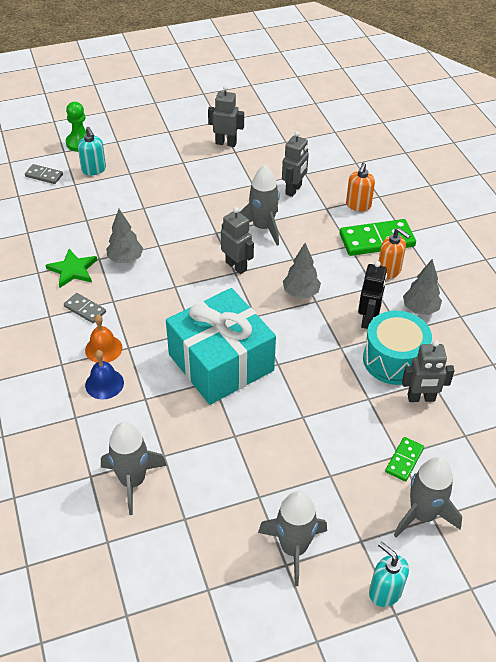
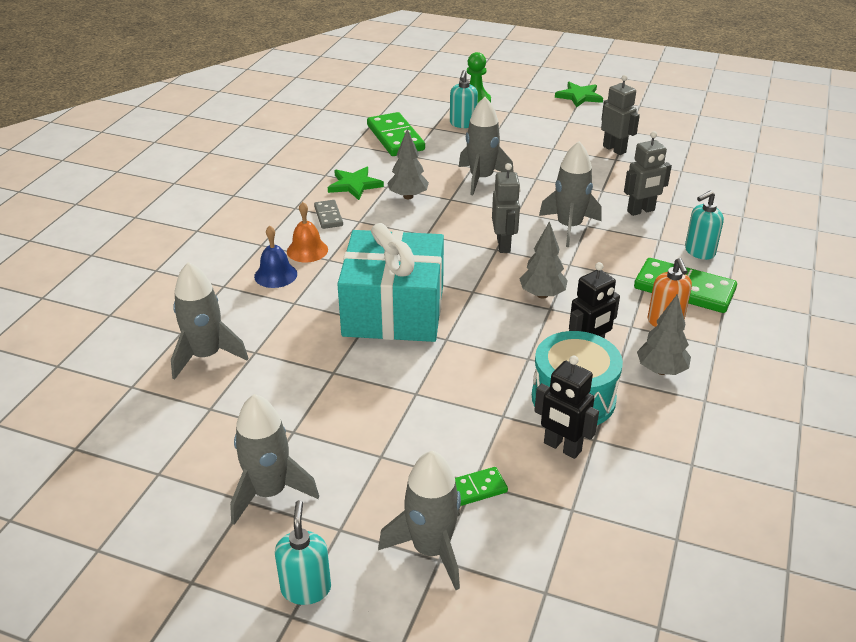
camera: 40 degrees right, 10 degrees down
grey domino [25,164,63,184] -> none
orange soap dispenser [346,162,375,212] -> turquoise soap dispenser [685,190,724,260]
grey robot [402,340,455,402] -> black robot [534,355,599,459]
none -> green domino [367,112,425,156]
none -> grey rocket [459,97,514,195]
none -> green star [555,82,603,108]

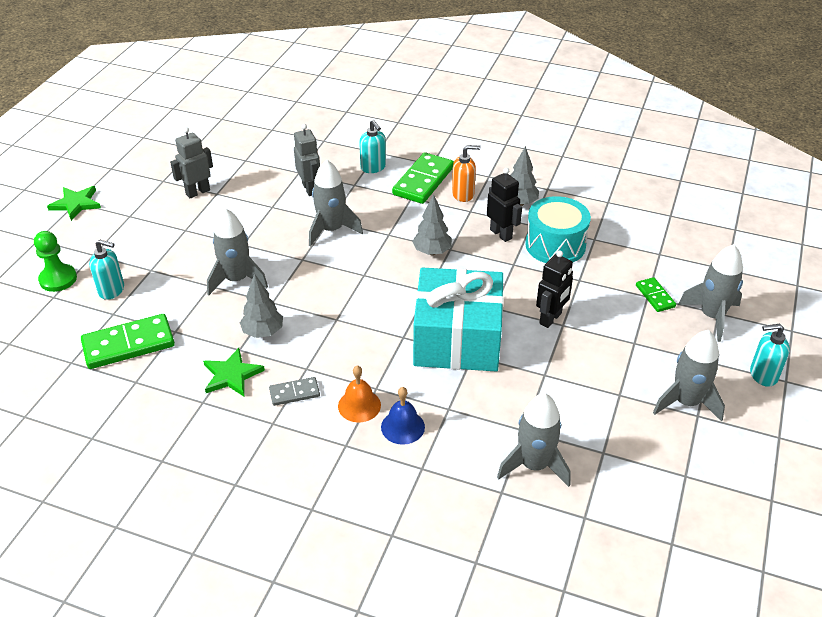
camera: 90 degrees left, 5 degrees up
grey robot [492,163,521,253] -> none
black robot [534,355,599,459] -> black robot moved to [536,251,573,328]

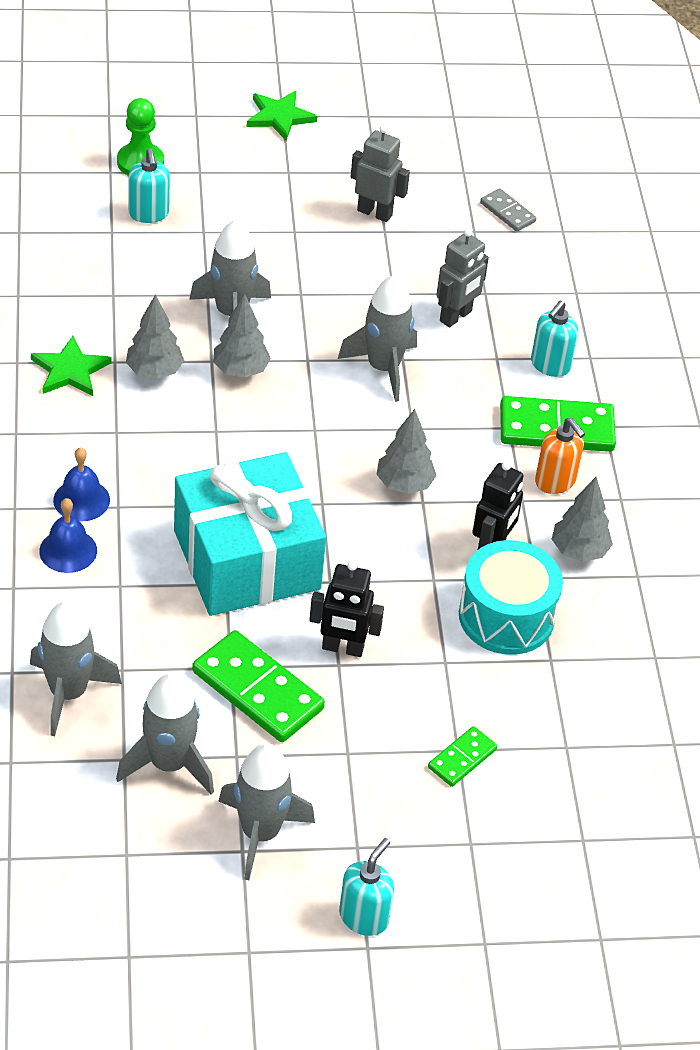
camera: 60 degrees right, 5 degrees up
green domino [81,314,175,369] -> green domino moved to [192,630,325,742]
grey domino [269,377,320,406] -> grey domino moved to [480,188,536,232]
orange bell [338,366,381,422] -> blue bell [53,447,110,521]
grey rocket [678,244,743,342] -> grey rocket moved to [116,673,214,794]
turquoise soap dispenser [750,324,790,387] -> turquoise soap dispenser turned 60 degrees clockwise [339,838,394,936]
none -> grey tree [213,293,271,378]

